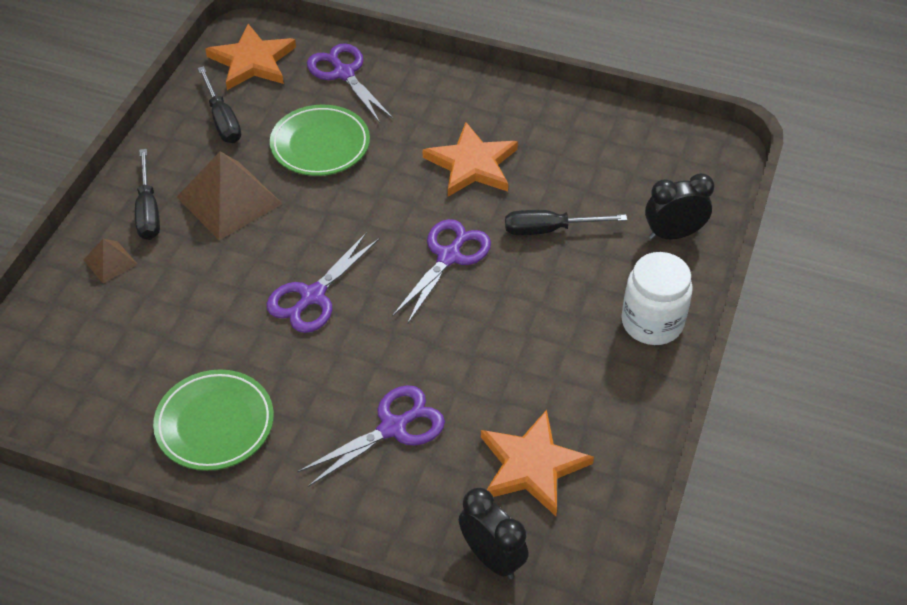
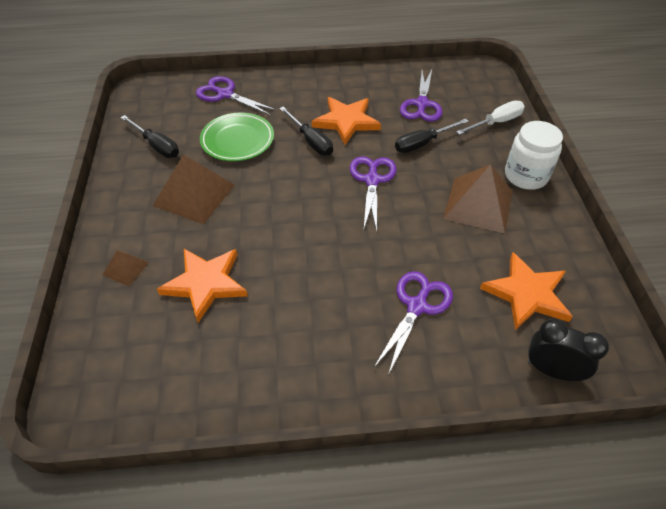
camera: 25 degrees left, 0 degrees up
black screwdriver [135,149,160,240] -> black screwdriver moved to [279,106,333,155]
green plate [153,370,274,471] -> none
orange star [205,24,296,90] -> orange star moved to [157,249,248,323]
purple scissors [267,232,380,333] -> purple scissors moved to [400,70,442,122]
black clock [645,173,714,240] -> white screwdriver [456,101,525,135]
none -> brown pyramid [443,164,513,233]

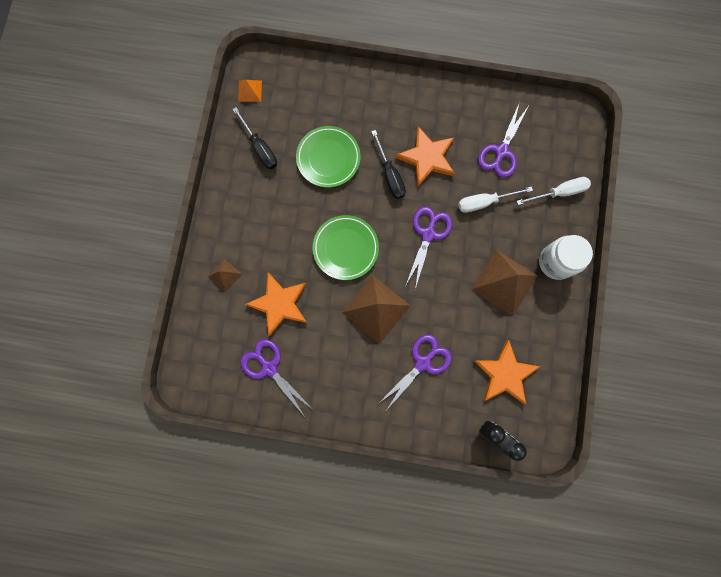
camera: 15 degrees right, 30 degrees up
brown pyramid [153,155,235,224] -> brown pyramid moved to [342,275,411,344]
purple scissors [196,76,277,116] -> purple scissors moved to [241,339,312,417]
black screwdriver [395,119,469,153] -> white screwdriver [458,186,533,213]
none -> orange pyramid [238,80,262,102]
none -> green plate [313,215,379,280]

